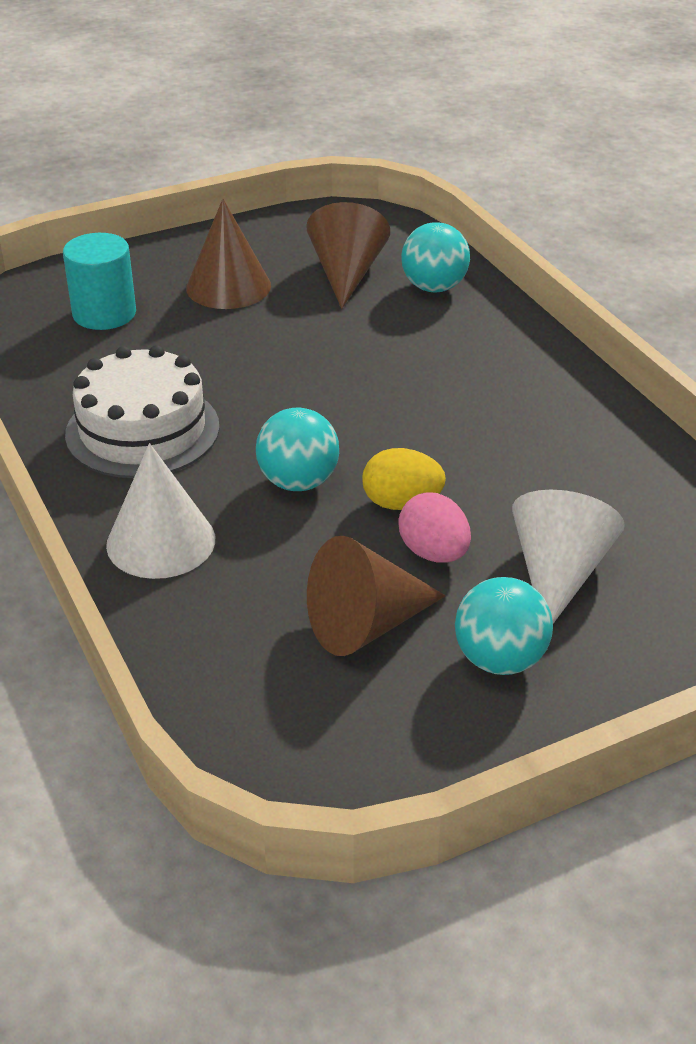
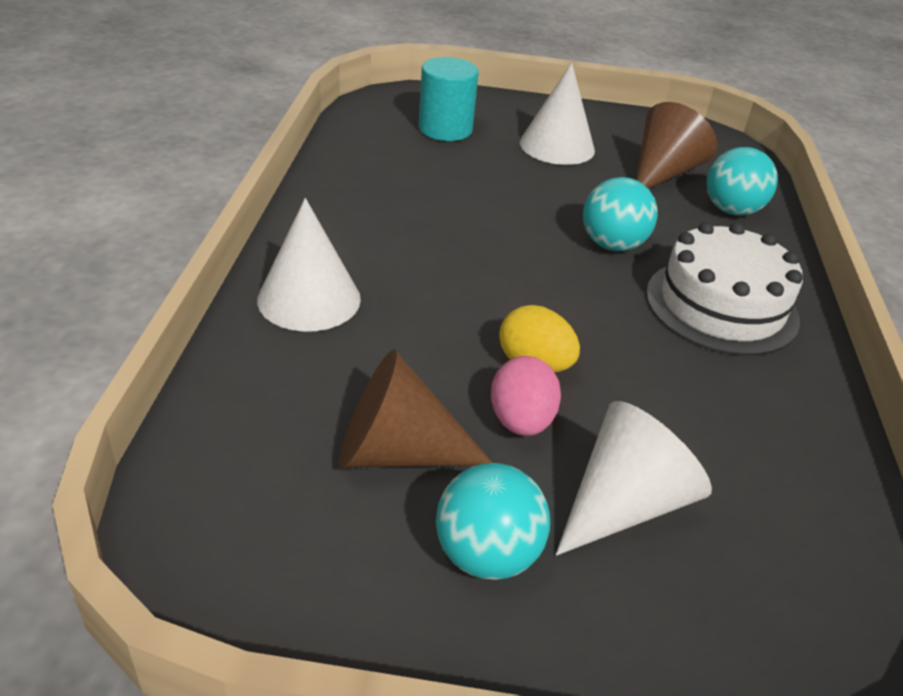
camera: 30 degrees right, 0 degrees up
white cake [65,345,220,478] -> white cake moved to [646,222,803,356]
brown cone [186,199,271,309] -> white cone [520,63,595,165]
turquoise ball [256,408,339,491] -> turquoise ball moved to [583,177,658,251]

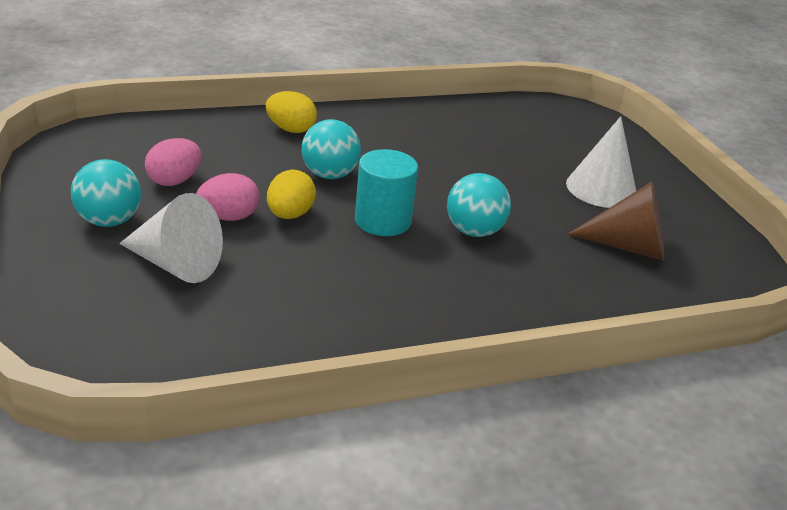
camera: 65 degrees right, 5 degrees down
white cone [257,198,361,332] -> yellow egg [266,91,317,133]
brown cone [339,349,493,468] -> pink egg [145,138,201,186]
turquoise cylinder [419,57,479,141] -> turquoise cylinder moved to [355,149,418,236]
white cake [646,222,803,356] -> none
turquoise ball [706,147,778,216] -> turquoise ball moved to [302,119,361,179]

